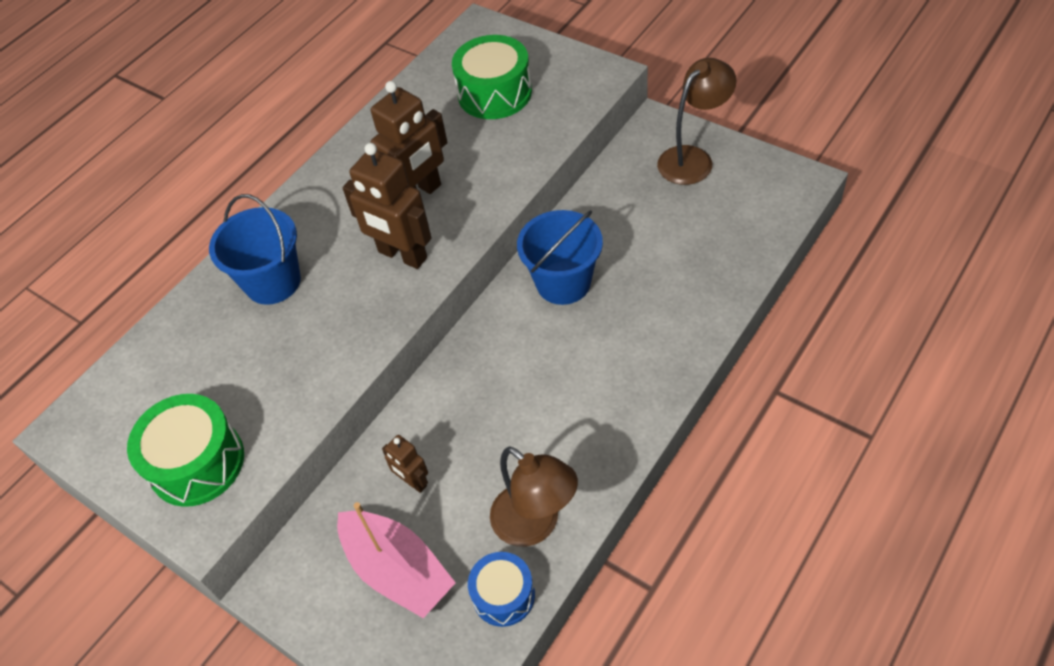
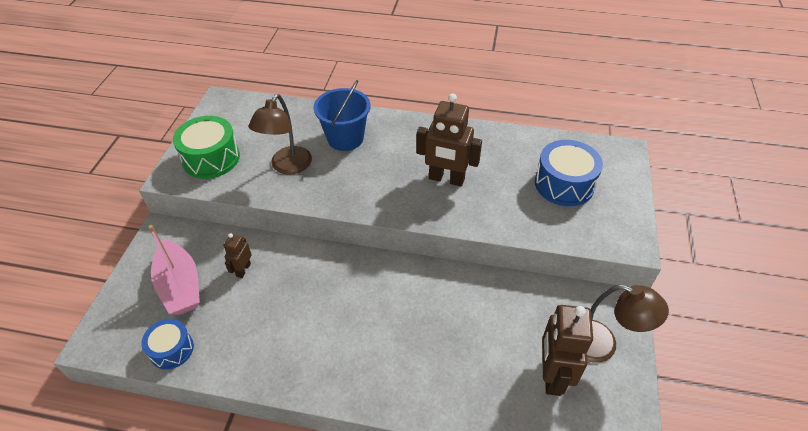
camera: 60 degrees right, 5 degrees down
pink boat [337,502,456,618] -> pink boat turned 45 degrees counterclockwise [148,225,200,315]
brown robot [343,143,432,269] -> brown robot moved to [542,305,593,396]
green drum [452,35,532,119] -> blue drum [535,140,603,206]
brown lamp [490,446,578,547] -> brown lamp moved to [249,94,312,175]
blue bucket [517,210,603,305] -> none

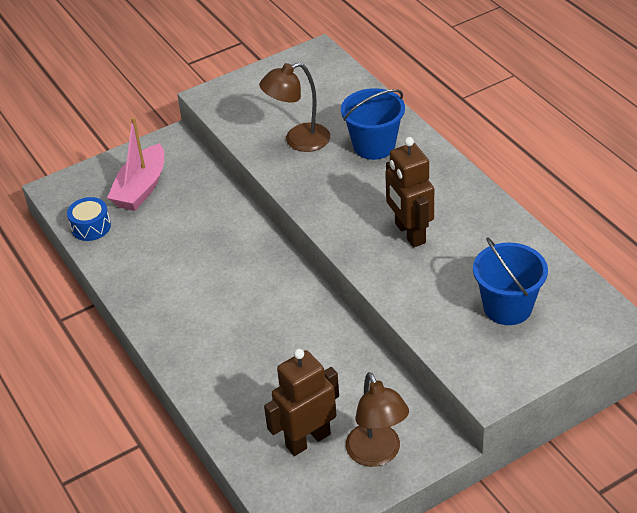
camera: 50 degrees right, 5 degrees down
green drum [173,116,240,179] -> none
brown robot [224,233,252,278] -> none
blue drum [535,140,603,206] -> blue bucket [473,237,548,325]

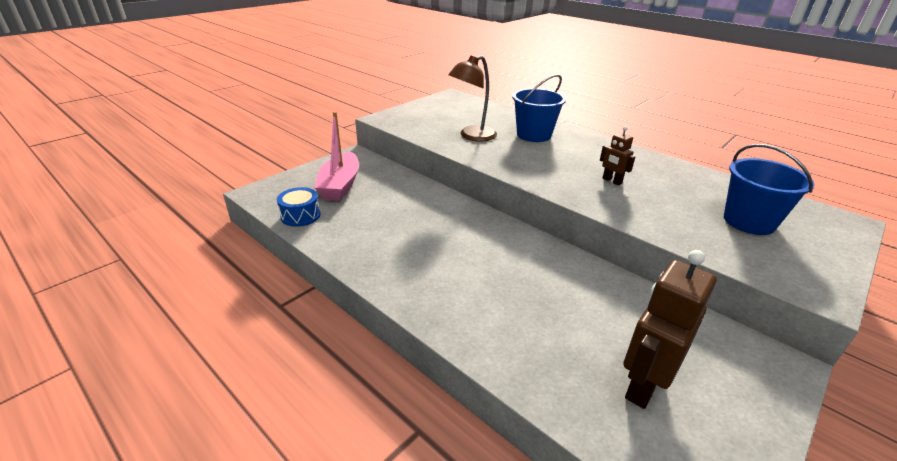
camera: 20 degrees left, 10 degrees down
brown lamp [346,372,409,467] -> none
brown robot [385,137,434,247] -> brown robot [600,126,635,185], size x0.52

